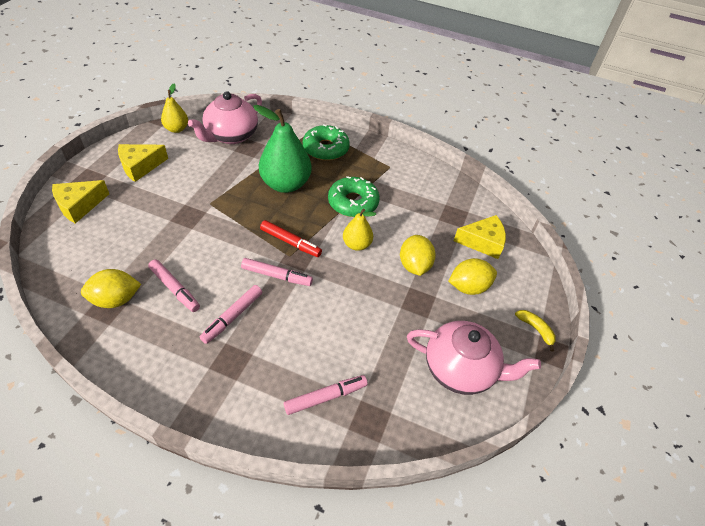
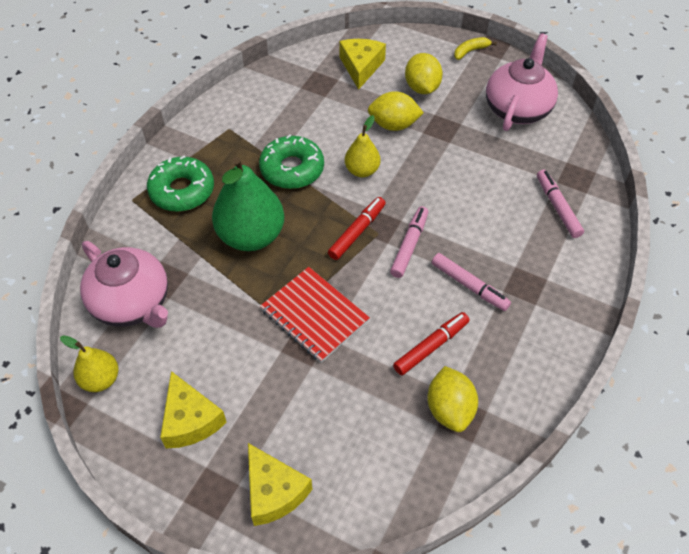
camera: 80 degrees left, 5 degrees up
pink marker [148,259,200,312] -> red marker [393,312,470,375]
none -> red notebook [260,267,370,363]

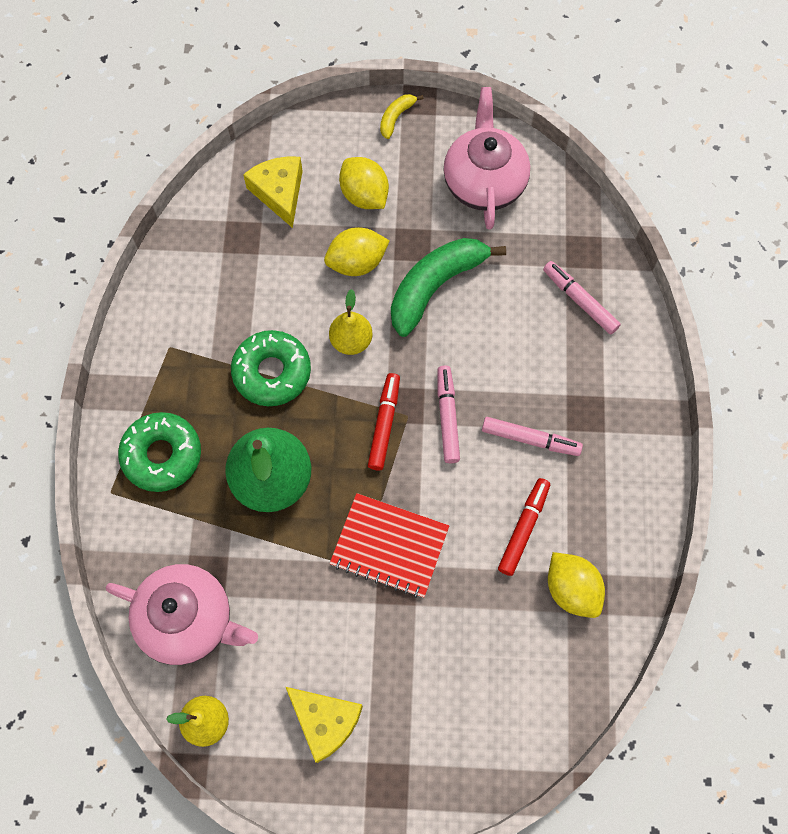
camera: 25 degrees left, 15 degrees up
yellow cheese [248,443,312,526] -> none
none -> green banana [391,238,506,337]

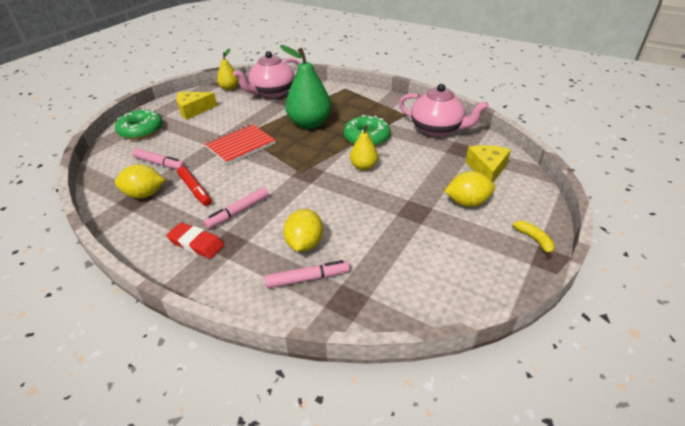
camera: 120 degrees right, 30 degrees down
green donut [118,412,201,492] -> green donut moved to [115,108,163,140]
yellow cheese [243,156,302,228] -> yellow cheese turned 90 degrees counterclockwise [466,145,511,182]
yellow lemon [324,227,390,276] -> yellow lemon moved to [283,209,323,252]
red marker [368,373,400,470] -> none
green banana [391,238,506,337] -> none
pink marker [437,366,460,463] -> pink marker moved to [132,148,186,169]
pink teapot [444,87,530,230] -> pink teapot moved to [399,84,489,137]
none -> red eraser [166,223,224,259]

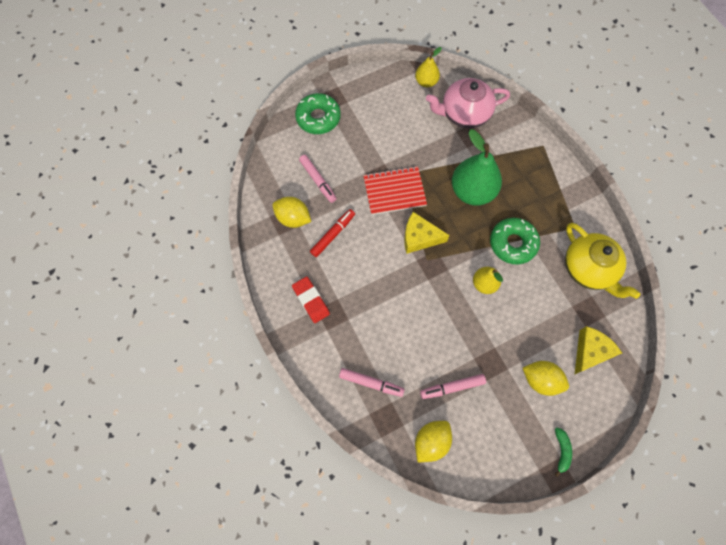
camera: 30 degrees right, 30 degrees up
yellow cheese [176,92,217,120] -> yellow cheese moved to [404,212,449,254]
red marker [177,166,212,206] -> red marker turned 135 degrees counterclockwise [310,209,355,257]
pink marker [204,187,269,229] -> pink marker moved to [420,374,486,399]
yellow lemon [283,209,323,252] -> yellow lemon moved to [415,421,452,462]
pink teapot [399,84,489,137] -> yellow teapot [565,223,640,299]
yellow banana [513,221,554,258] -> green banana [555,428,572,477]

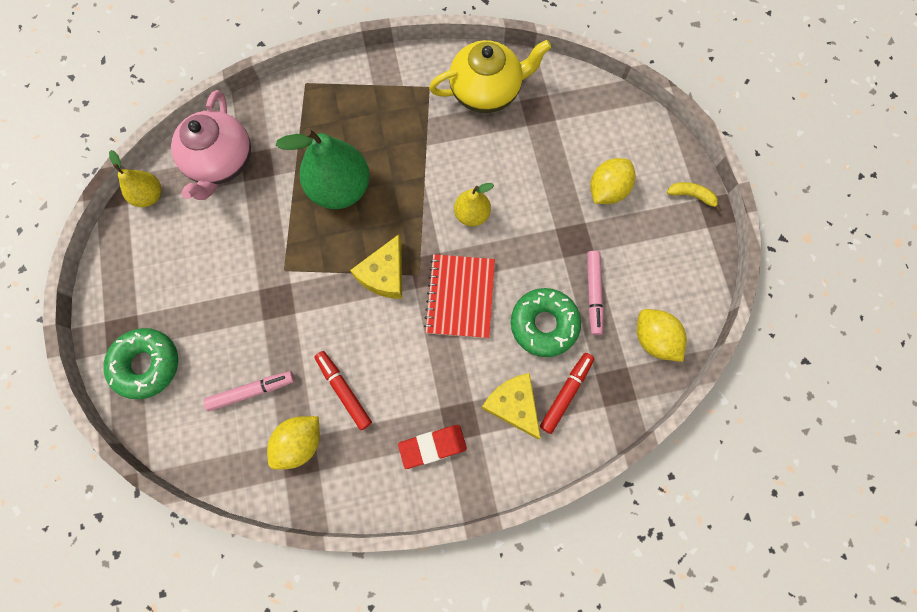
camera: 75 degrees left, 5 degrees up
pink marker [339,368,405,397] -> red marker [540,353,594,434]
red notebook [363,166,427,215] -> red notebook moved to [424,254,495,338]
green donut [490,218,540,265] -> green donut moved to [511,288,581,357]
green banana [555,428,572,477] -> yellow banana [667,182,721,212]
yellow cheese [574,326,622,375] -> yellow cheese moved to [481,373,541,439]

